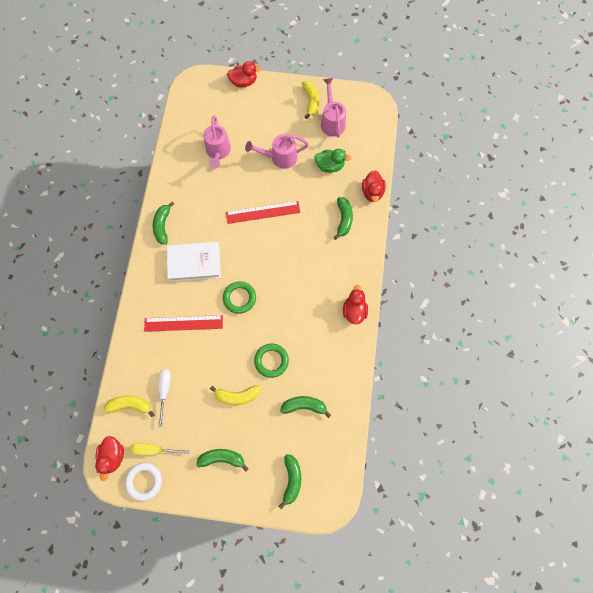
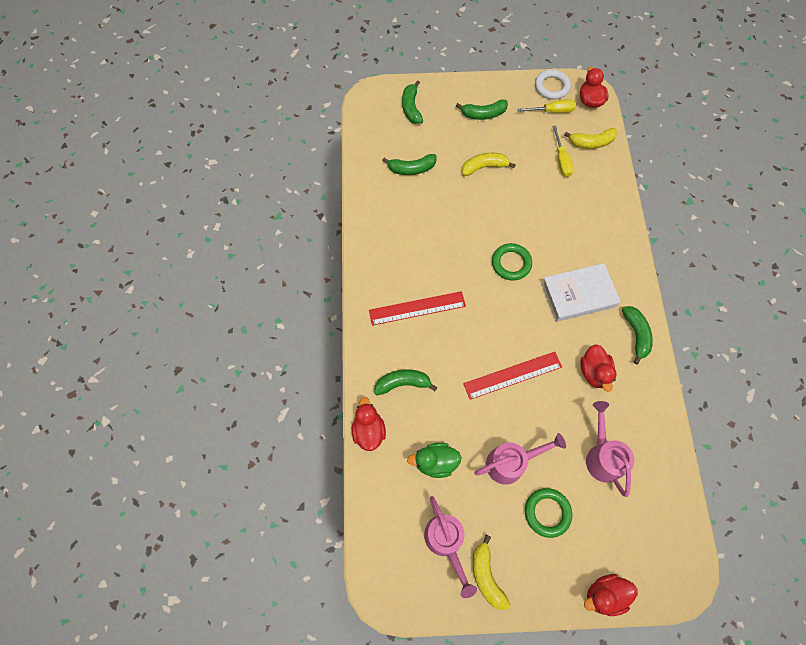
camera: 170 degrees right, 5 degrees down
red ruler [144,315,223,332] -> red ruler moved to [369,291,466,326]
white screwdriver [158,370,171,427] -> yellow screwdriver [552,126,574,177]
green ring [254,343,289,378] -> green ring moved to [525,488,572,538]
green banana [333,197,353,240] -> green banana turned 90 degrees clockwise [374,369,438,395]
red duck [343,285,368,324] -> red duck moved to [580,344,617,392]

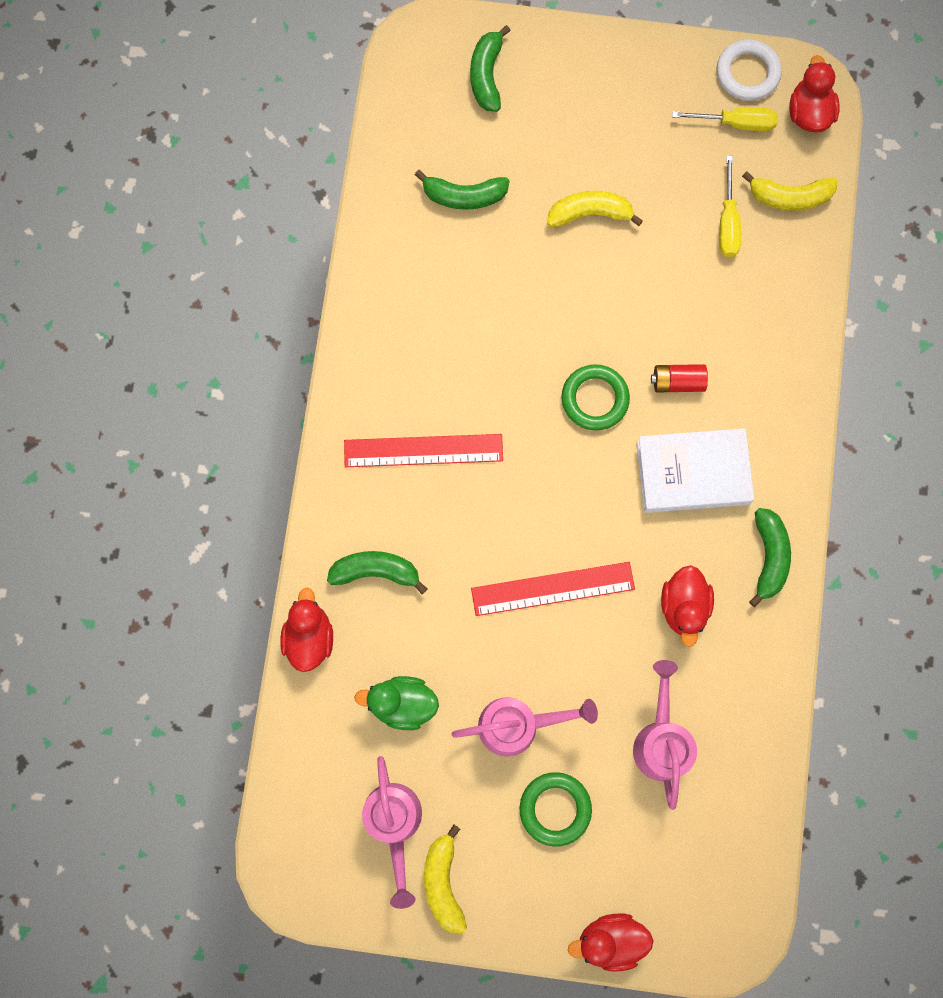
camera: 10 degrees right, 10 degrees up
green banana [456,100,508,120] -> none
none -> red battery [651,364,708,392]

